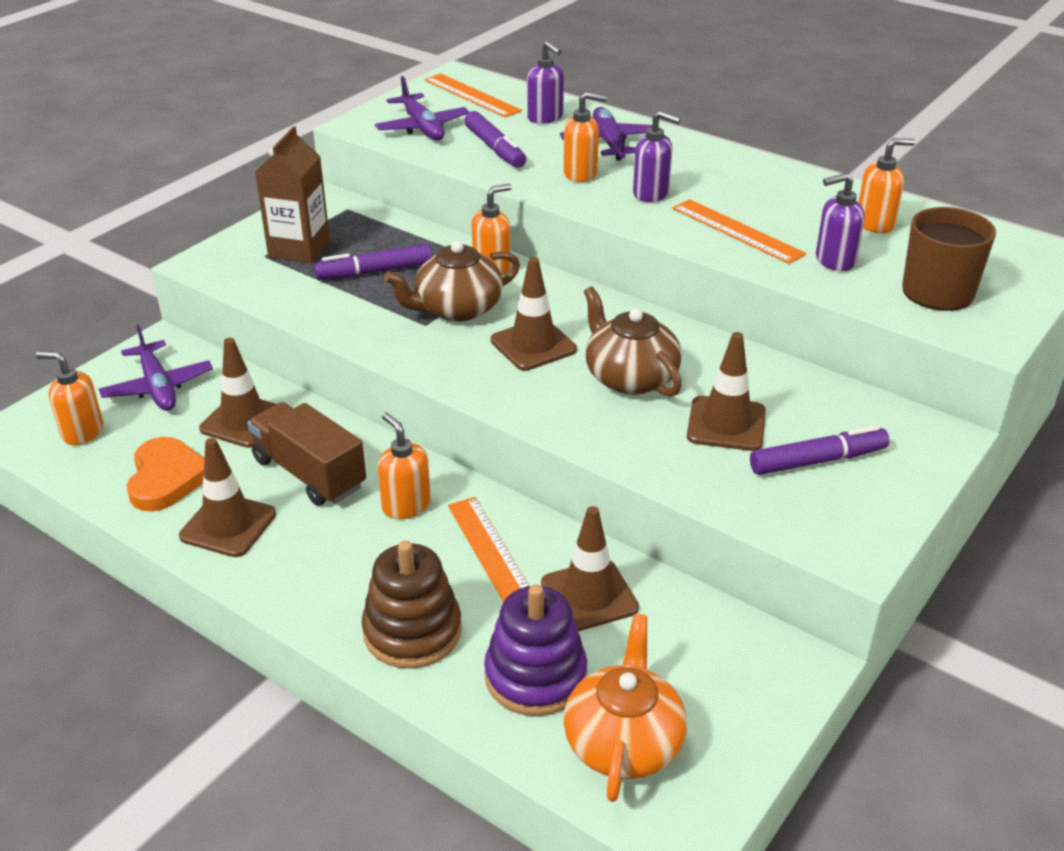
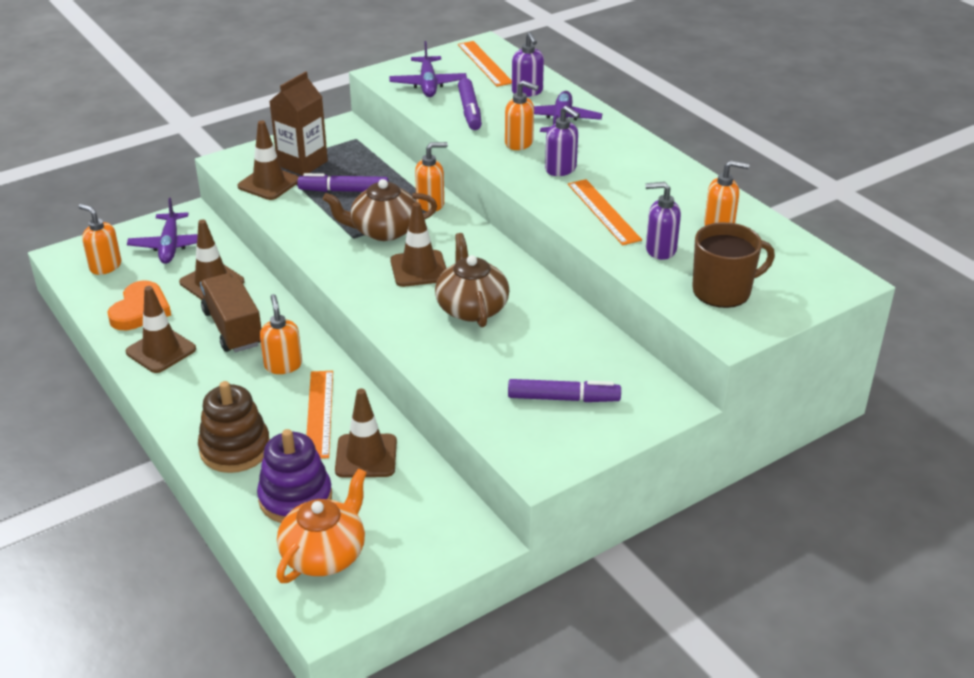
camera: 20 degrees right, 0 degrees up
brown traffic cone [687,332,766,451] -> brown traffic cone moved to [237,120,299,200]

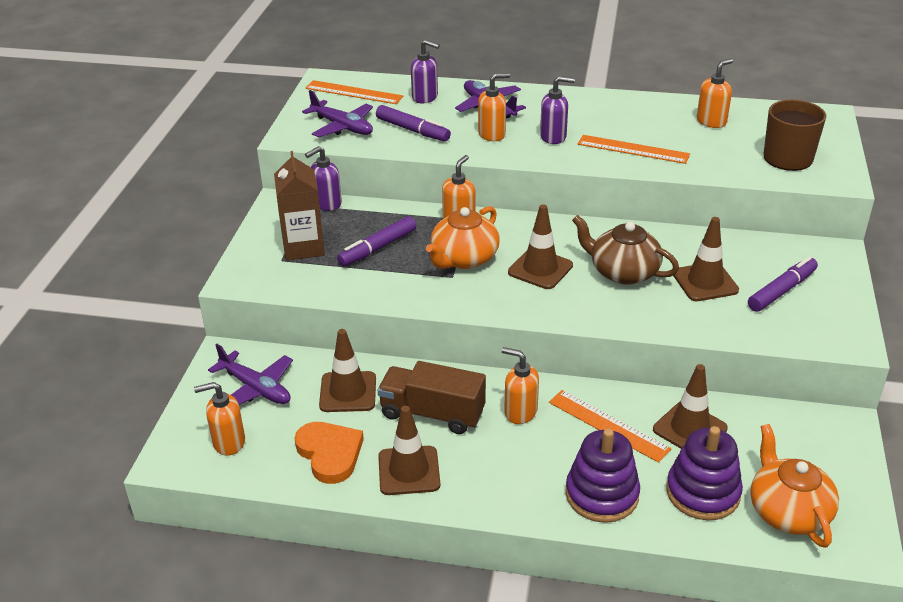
camera: 45 degrees left, 0 degrees up
brown stacking toy [198,381,270,473] -> purple stacking toy [566,428,640,523]
brown traffic cone [237,120,299,200] -> brown traffic cone moved to [673,217,739,301]
brown teapot [323,179,437,241] -> orange teapot [426,206,500,269]
purple soap dispenser [646,182,681,260] -> purple soap dispenser moved to [305,146,342,211]

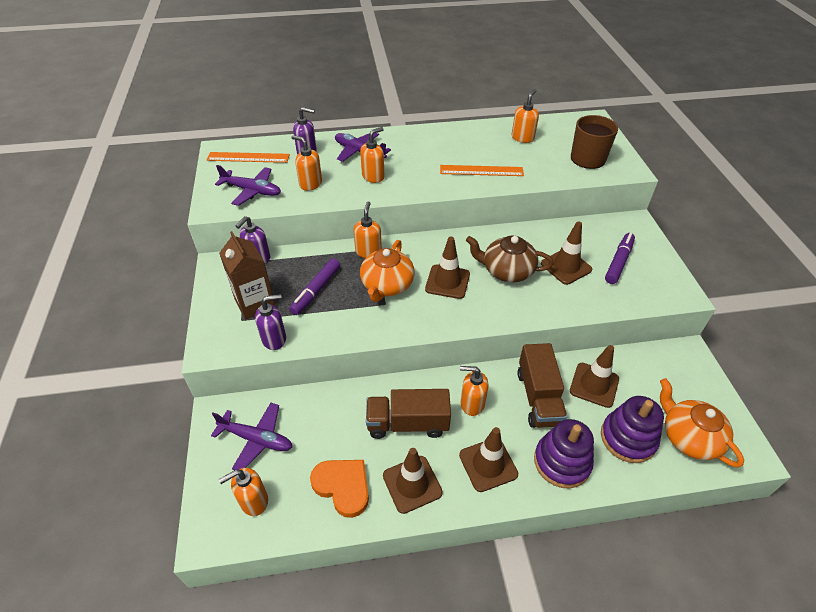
camera: 20 degrees left, 10 degrees up
brown traffic cone [319,329,376,412] -> brown traffic cone moved to [459,427,518,492]
purple marker [376,105,451,141] -> orange soap dispenser [291,135,322,191]
purple soap dispenser [540,76,575,144] -> purple soap dispenser moved to [255,294,286,350]
orange ruler [549,390,671,463] -> brown truck [517,343,567,428]

